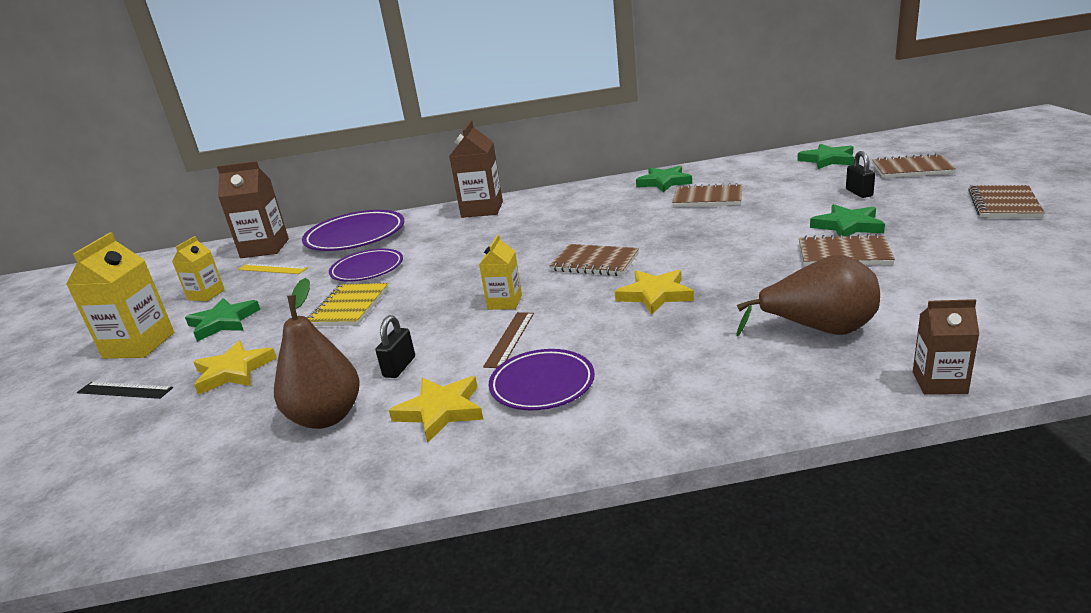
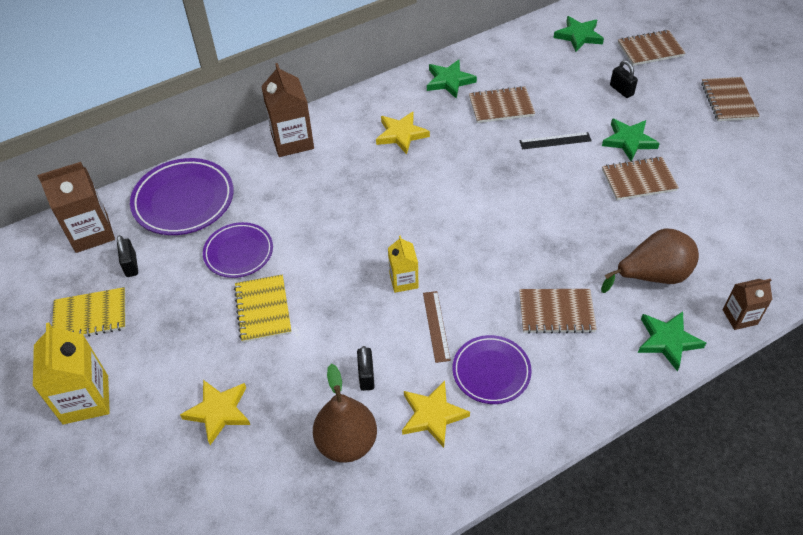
camera: 25 degrees left, 25 degrees up
black ruler [77,382,173,399] -> black ruler moved to [519,132,592,150]
yellow carton [172,236,225,301] -> yellow notebook [52,287,126,337]
green star [185,298,261,342] -> green star moved to [638,311,706,371]
yellow ruler [238,263,308,274] -> black padlock [117,235,138,277]
brown notebook [549,244,639,276] -> brown notebook moved to [519,289,597,334]
yellow star [615,270,694,315] -> yellow star moved to [376,112,430,154]

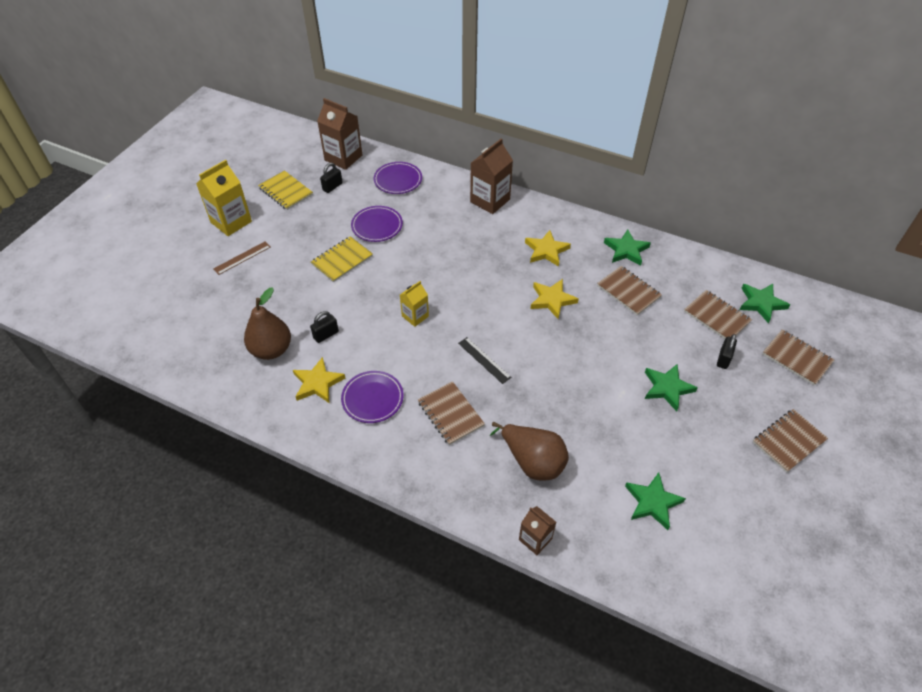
camera: 55 degrees right, 0 degrees up
purple plate [130,158,234,235] -> purple plate [374,162,422,194], size x0.65
yellow star [180,380,250,445] -> yellow star moved to [530,279,579,319]
brown ruler [423,291,451,363] -> brown ruler moved to [213,241,271,275]
black ruler [519,132,592,150] -> black ruler moved to [458,337,511,384]
brown notebook [602,157,679,200] -> brown notebook moved to [684,290,752,339]
green star [638,311,706,371] -> green star moved to [625,472,686,530]

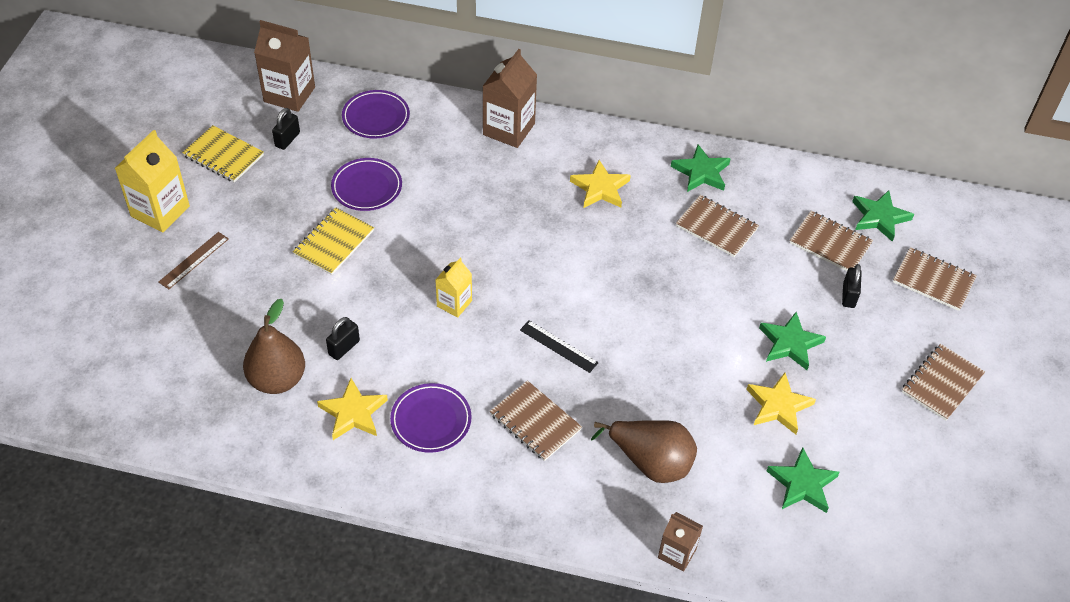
camera: 15 degrees left, 0 degrees up
yellow star [530,279,579,319] -> yellow star moved to [746,373,816,434]

